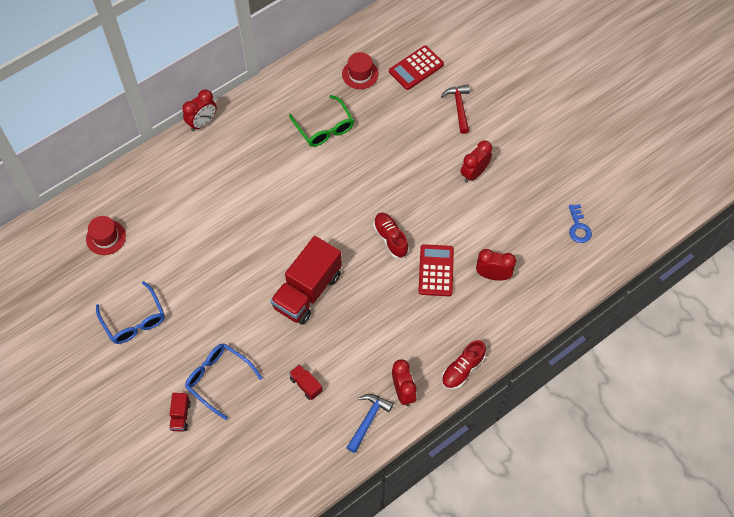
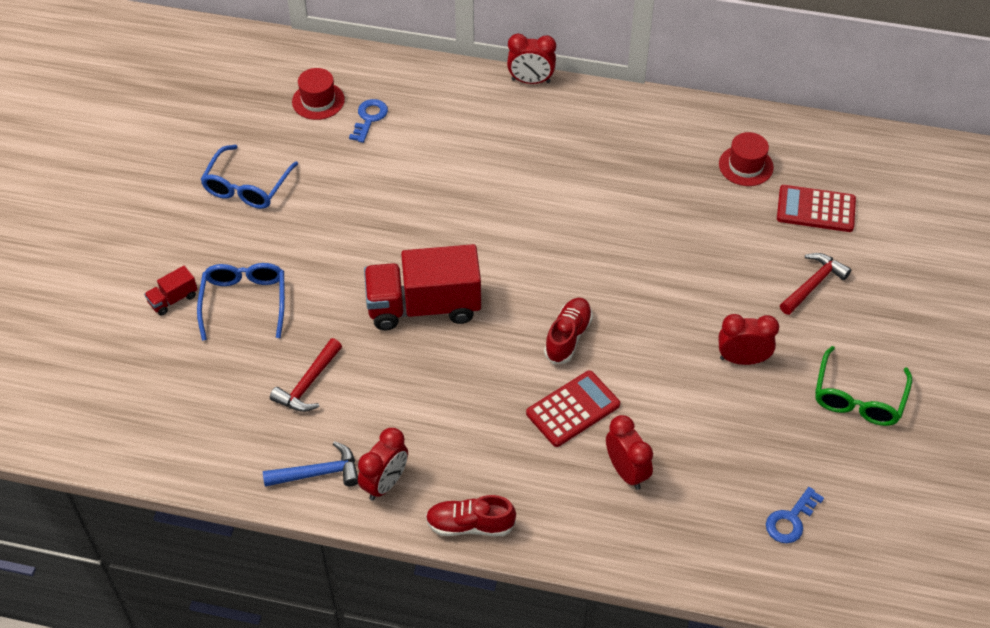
camera: 50 degrees right, 10 degrees down
green glasses [289,95,354,147] -> green glasses moved to [815,346,912,426]
red truck [289,364,323,400] -> red hammer [270,338,342,412]
none -> blue key [349,99,388,143]

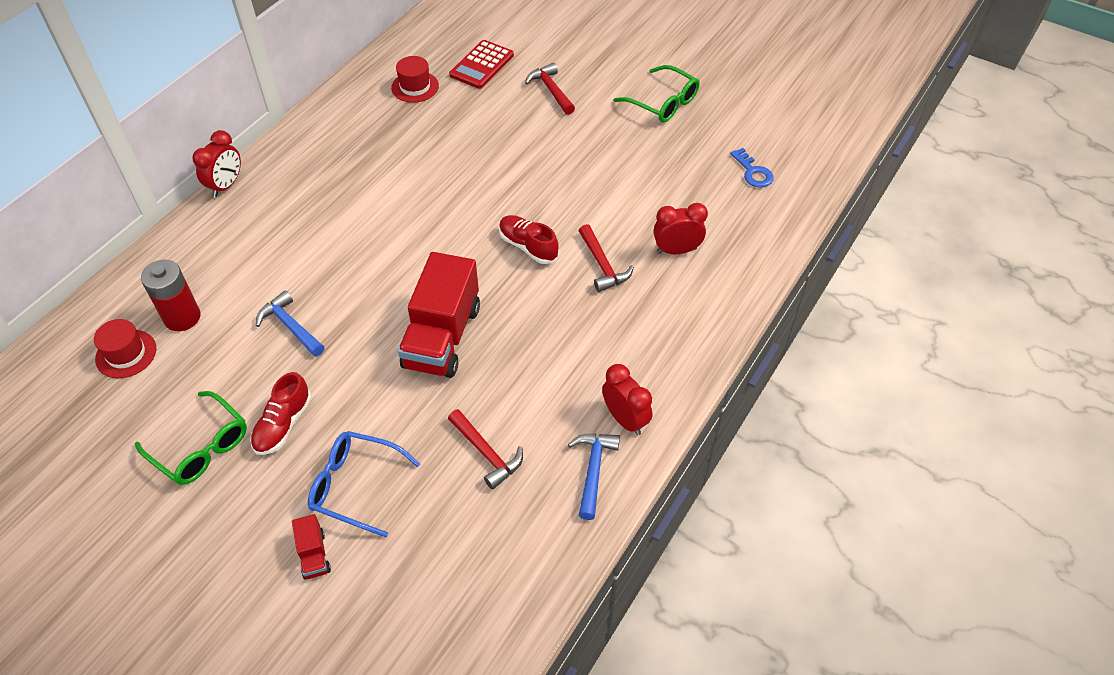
camera: 70 degrees left, 0 degrees up
blue glasses [200,145,298,209] -> green glasses [135,391,247,485]
blue key [349,99,388,143] -> red battery [141,260,200,331]
red shoe [425,495,516,536] -> red shoe moved to [250,372,311,455]
red calculator [526,370,620,447] -> red hammer [579,224,634,292]
red clock [718,314,779,365] -> none
none -> blue hammer [256,290,324,357]

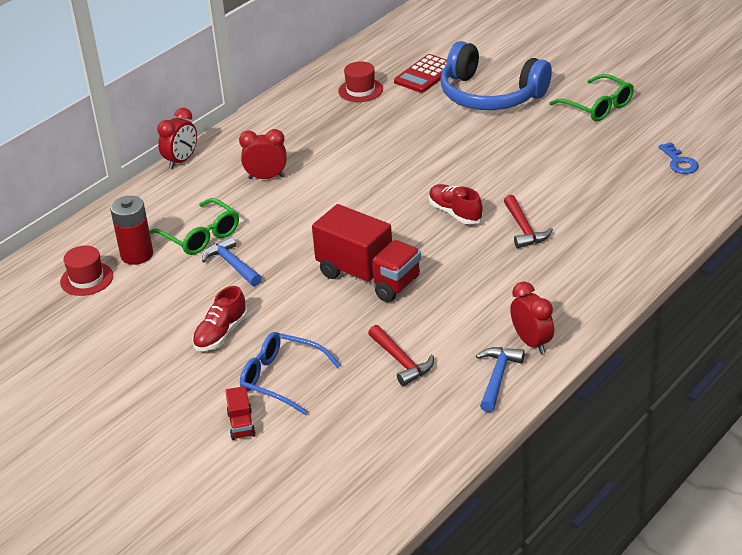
camera: 10 degrees right, 15 degrees down
green glasses [135,391,247,485] -> green glasses moved to [149,198,239,255]
red truck [398,252,480,378] -> red truck turned 75 degrees counterclockwise [312,204,421,302]
red hammer [525,63,575,115] -> blue headphones [440,41,552,110]
red clock [654,203,708,254] -> red clock moved to [239,129,287,179]

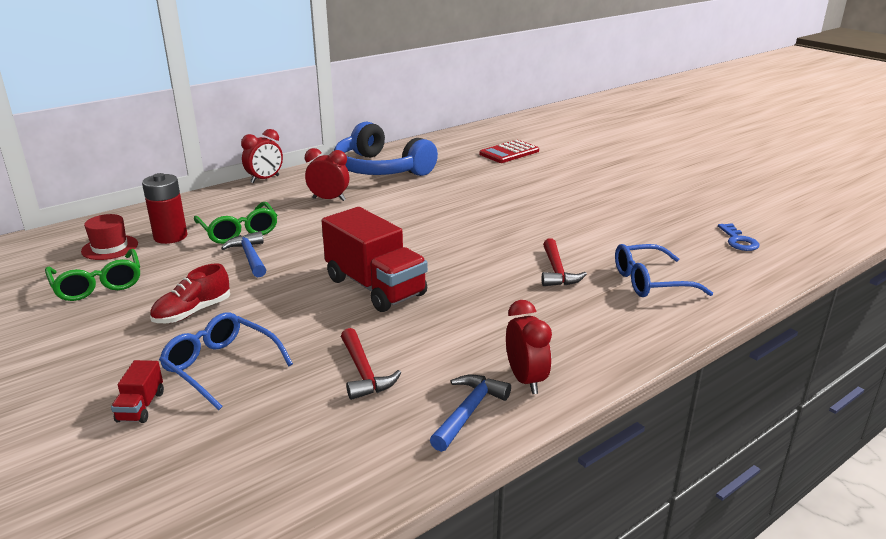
camera: 10 degrees right, 10 degrees down
red hat [338,61,383,102] -> none
red shoe [429,184,483,225] -> none
blue headphones [440,41,552,110] -> blue headphones moved to [334,122,438,176]
green glasses [549,74,634,121] -> green glasses moved to [45,249,140,301]
none -> blue glasses [615,244,713,297]

